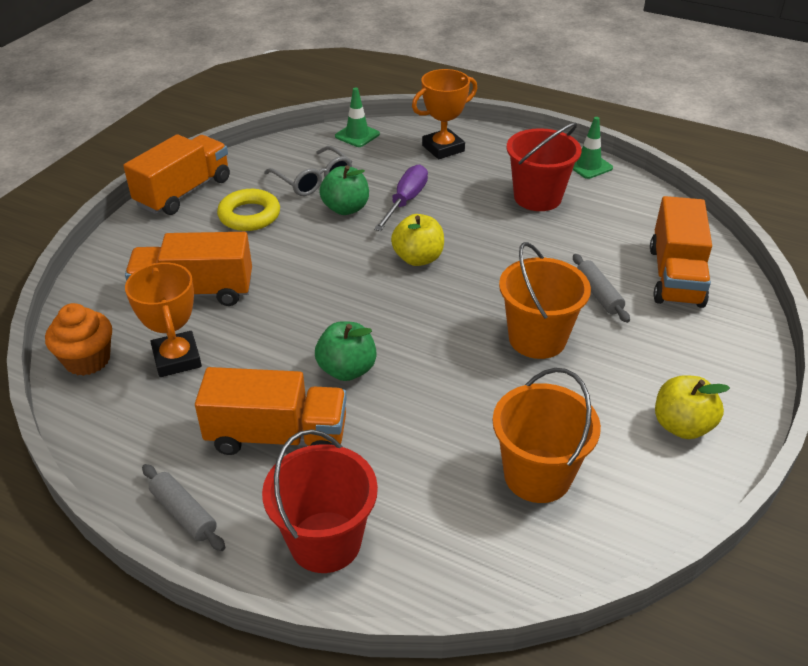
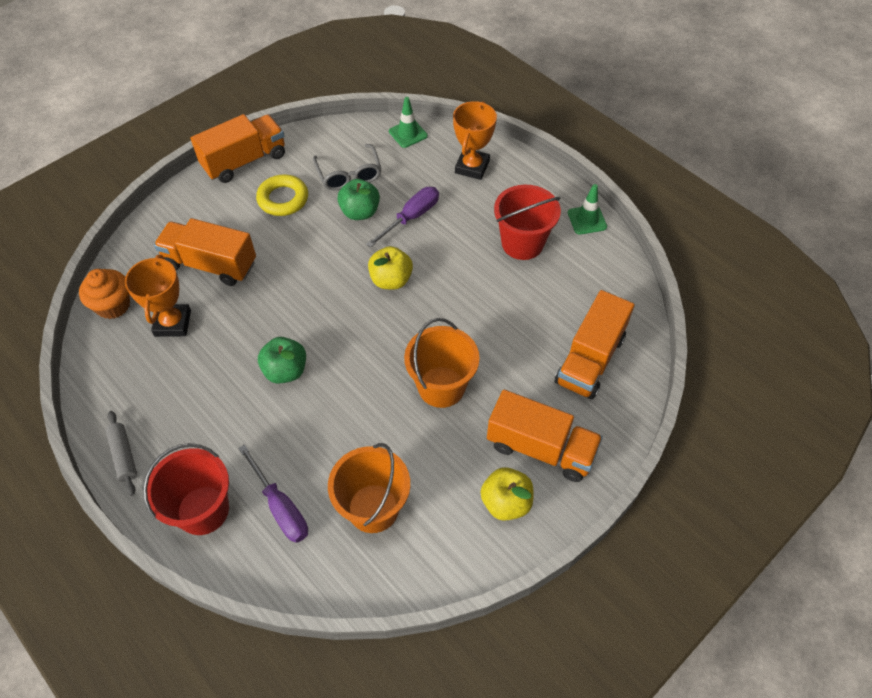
camera: 20 degrees right, 15 degrees up
orange truck [195,367,347,455] -> orange truck moved to [487,390,603,482]
orange trophy [412,69,477,159] -> orange trophy turned 60 degrees counterclockwise [453,101,497,180]
grey rolling pin [573,254,630,323] -> none
none -> purple screwdriver [238,444,308,543]

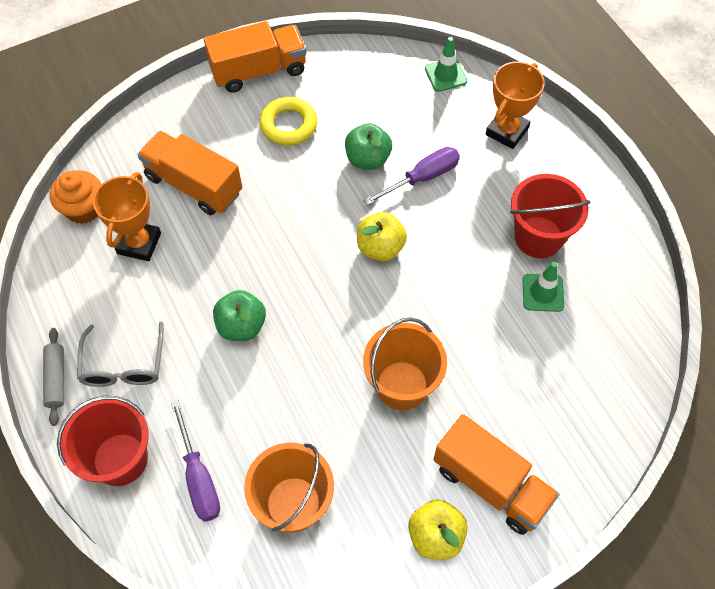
camera: 15 degrees right, 5 degrees up
grey glasses [313,144,381,191] -> grey glasses moved to [77,321,164,387]
orange truck [555,290,635,399] -> none
green traffic cone [568,184,607,235] -> green traffic cone moved to [522,262,564,312]

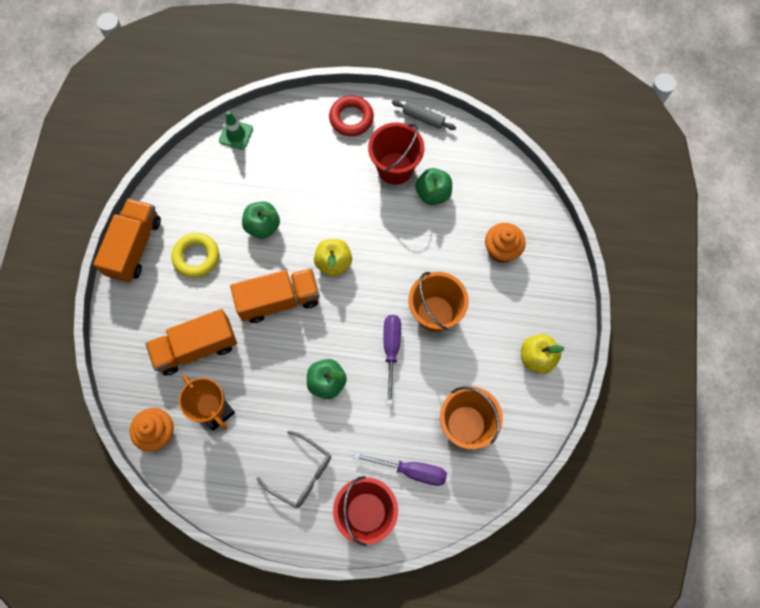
camera: 55 degrees left, 10 degrees up
grey rolling pin [43,328,64,426] -> grey rolling pin moved to [392,100,456,130]
purple screwdriver [363,147,460,205] -> purple screwdriver moved to [384,315,401,405]
orange truck [433,414,560,535] -> orange truck moved to [230,268,320,323]
orange trophy [486,61,545,149] -> none
green traffic cone [522,262,564,312] -> green apple [415,168,452,205]
none -> red ring [329,95,374,136]
none -> orange cupcake [485,223,526,263]

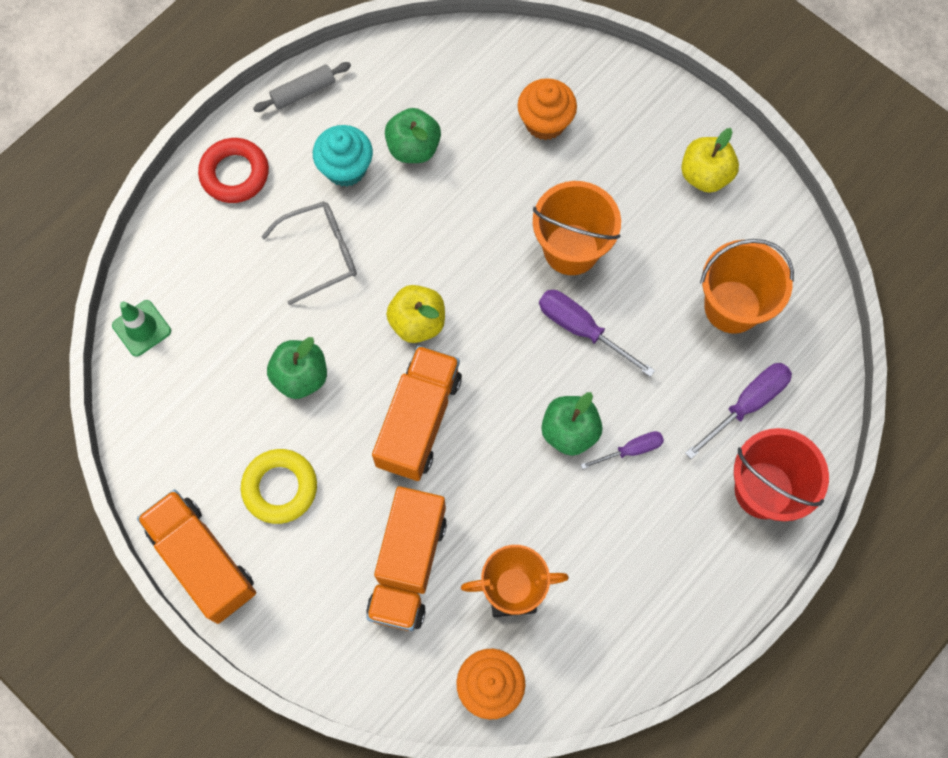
camera: 55 degrees left, 0 degrees up
grey glasses [256,431,331,508] -> grey glasses moved to [261,201,357,305]
red bucket [368,123,425,185] -> turquoise cupcake [313,125,373,187]
none -> purple screwdriver [581,431,664,469]

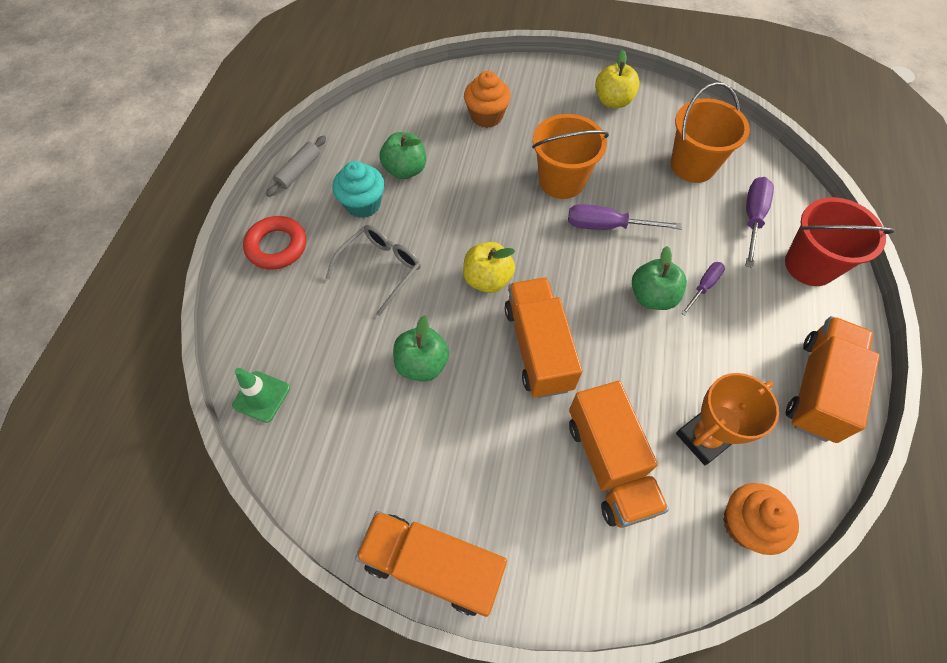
camera: 30 degrees left, 10 degrees down
yellow ring [241,449,317,524] -> none
none -> orange truck [786,316,880,443]

